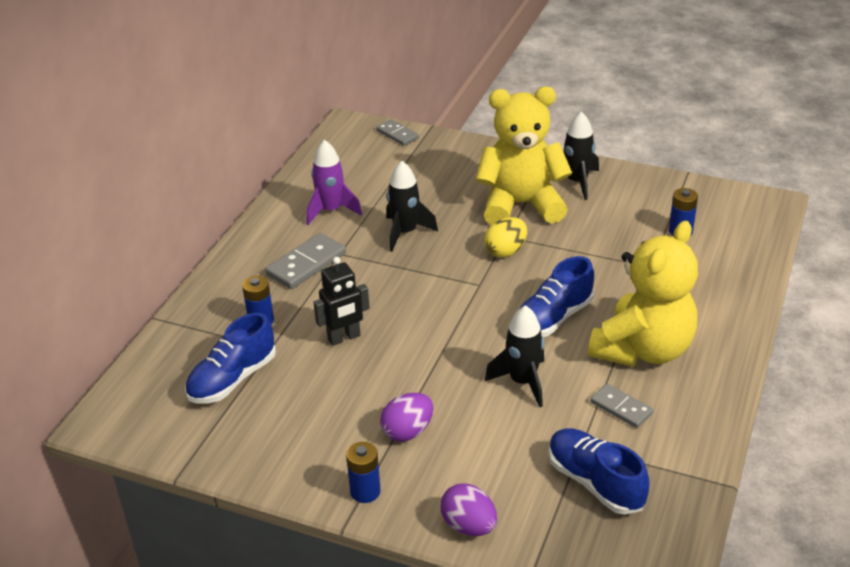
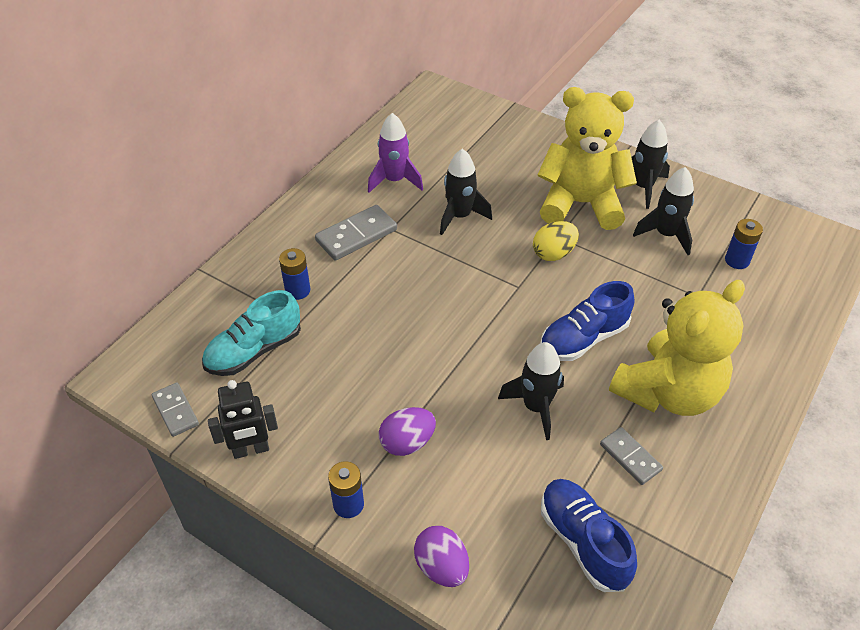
camera: 10 degrees right, 10 degrees up
blue shoe [185,313,276,404] -> turquoise shoe [202,290,301,376]
black robot [314,257,370,346] -> black robot moved to [208,380,278,459]
grey domino [376,119,419,146] -> grey domino moved to [152,382,199,437]
none -> black rocket [633,167,694,255]

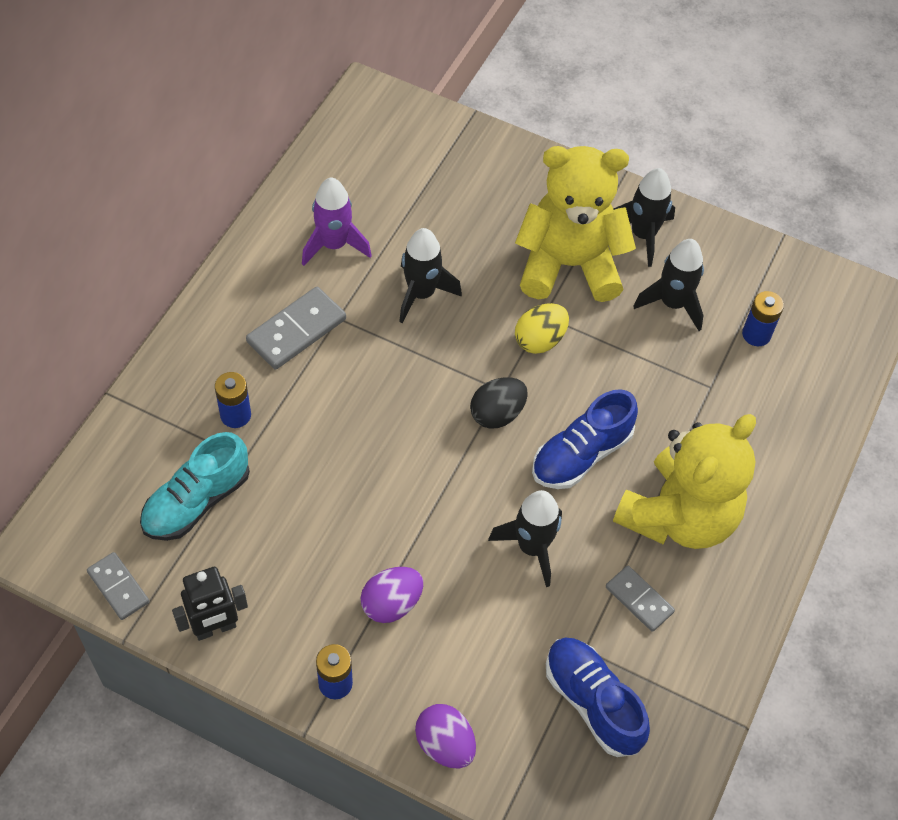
camera: 10 degrees left, 10 degrees up
none -> black egg [470,377,528,429]

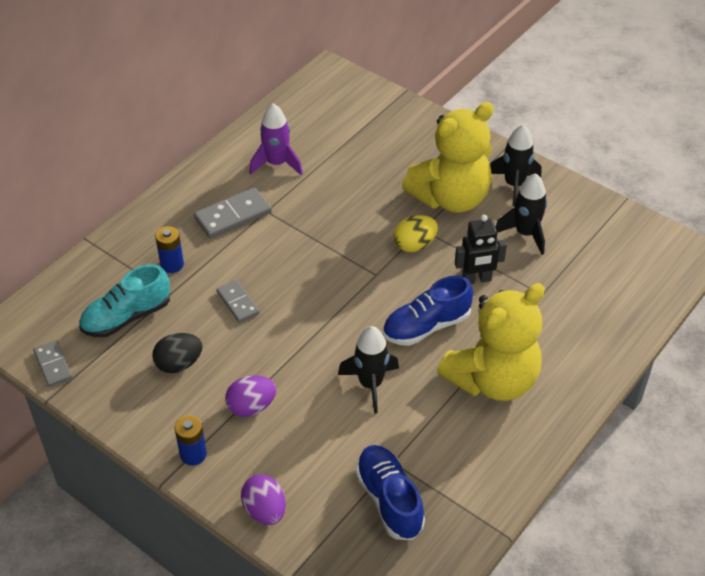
camera: 15 degrees right, 10 degrees down
black robot [172,567,248,641] -> black robot moved to [455,215,507,284]
black rocket [399,228,462,323] -> none
black egg [470,377,528,429] -> black egg moved to [152,333,203,373]
yellow teddy bear [515,146,636,302] -> yellow teddy bear turned 135 degrees clockwise [402,102,494,213]
grey domino [606,566,675,632] -> grey domino moved to [217,280,260,323]
blue battery [742,291,784,346] -> none

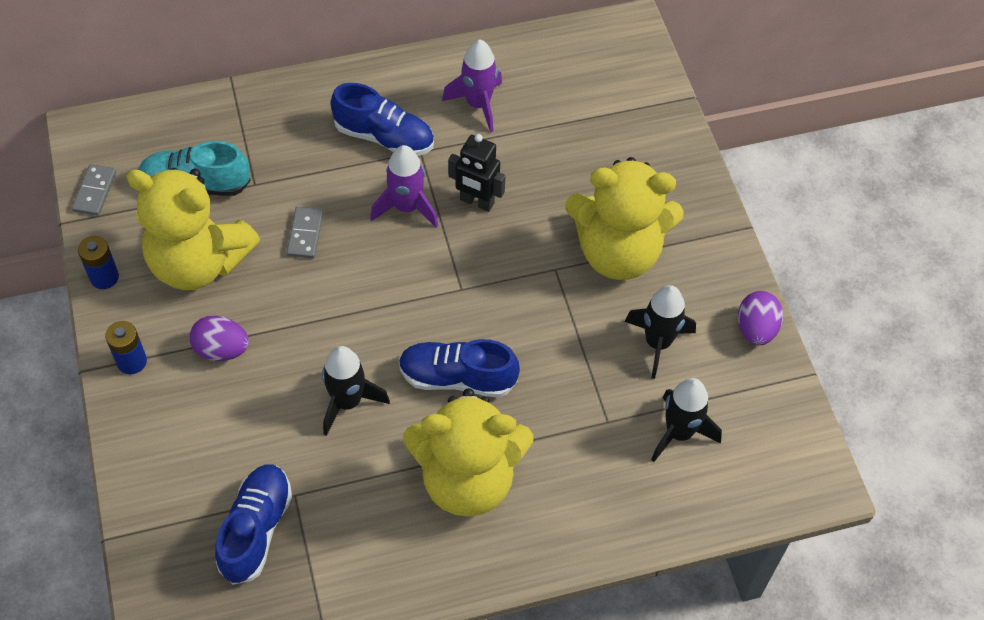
camera: 35 degrees right, 10 degrees up
black egg [152,333,203,373] -> yellow teddy bear [126,168,260,290]
blue battery [155,226,184,273] -> blue battery moved to [78,236,119,289]
grey domino [194,187,272,239] -> blue shoe [331,83,434,156]
purple egg [241,474,286,525] -> purple egg moved to [738,291,783,345]
yellow egg [394,215,438,252] -> none
black robot [455,215,507,284] -> black robot moved to [448,134,505,212]
black rocket [490,125,541,207] -> black rocket moved to [651,378,722,462]
none -> purple rocket [370,145,438,228]

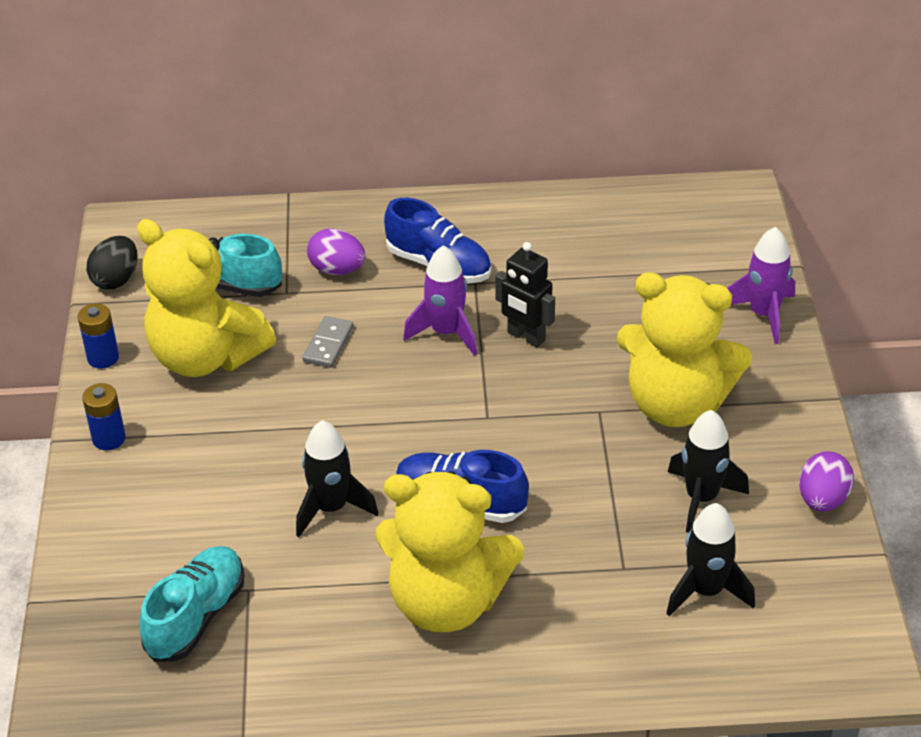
camera: 15 degrees right, 15 degrees down
grey domino [72,164,116,216] -> black egg [87,236,137,290]
purple egg [190,316,249,361] -> purple egg moved to [307,228,365,275]
blue shoe [215,464,292,585] -> turquoise shoe [140,546,245,662]
purple rocket [442,39,502,133] -> purple rocket moved to [727,227,795,344]

